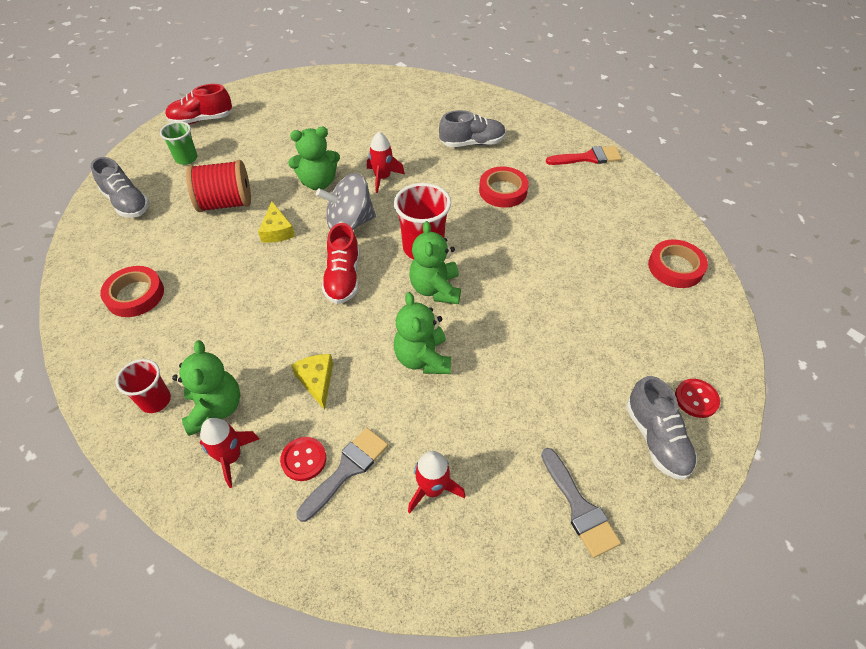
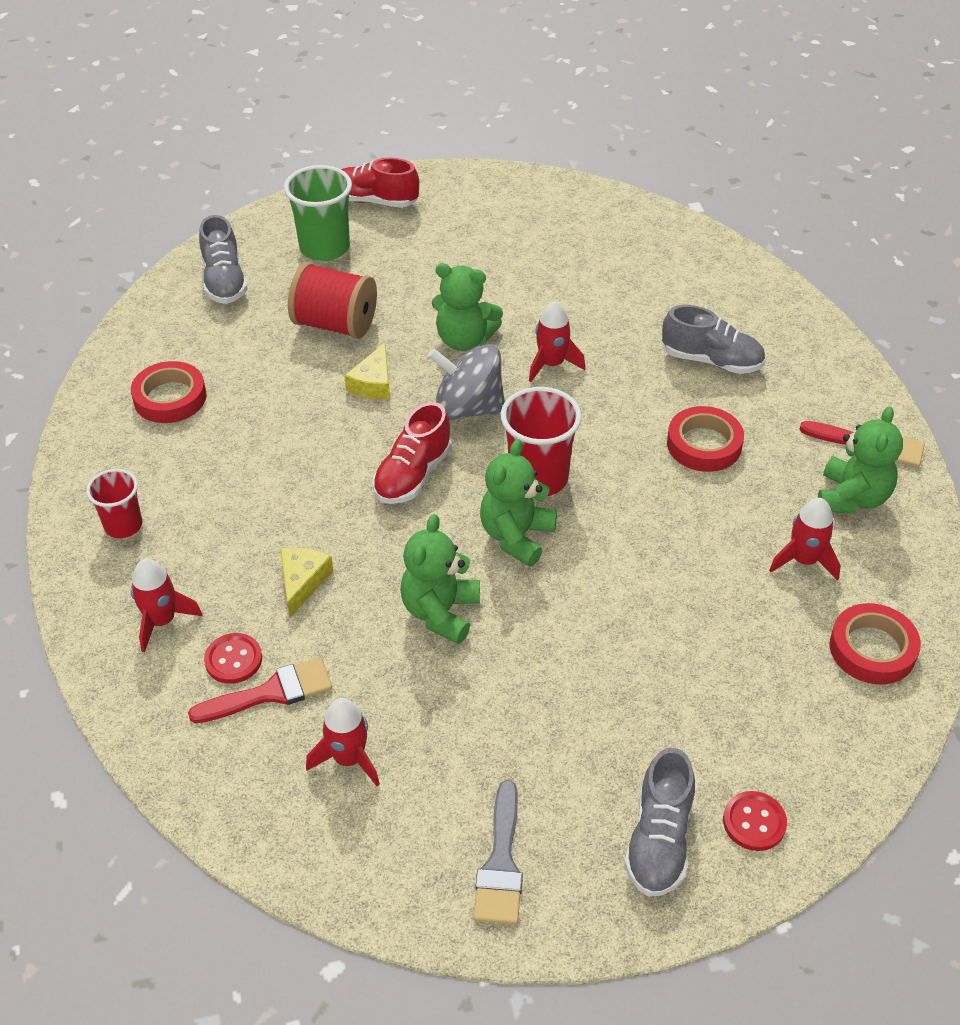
camera: 30 degrees right, 5 degrees down
green cup [160,121,198,165] -> green cup [284,165,352,261], size x1.61
green teddy bear [172,340,240,436] -> green teddy bear moved to [818,406,903,514]
grey brush [296,428,388,522] -> red brush [188,658,332,723]
none -> red rocket [769,498,841,581]

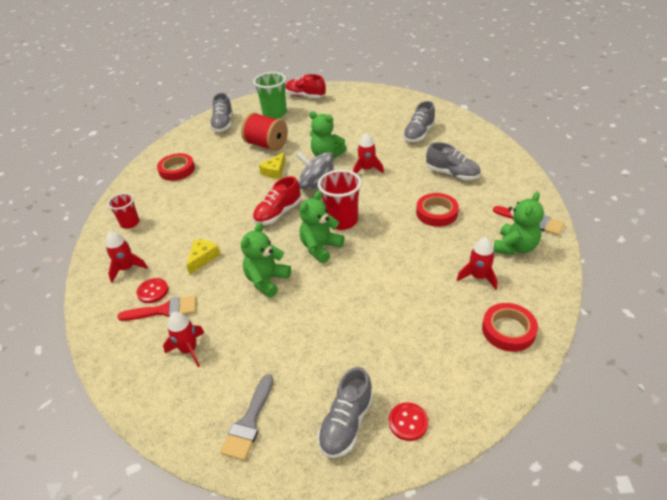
camera: 15 degrees right, 5 degrees down
none -> grey shoe [403,101,435,142]

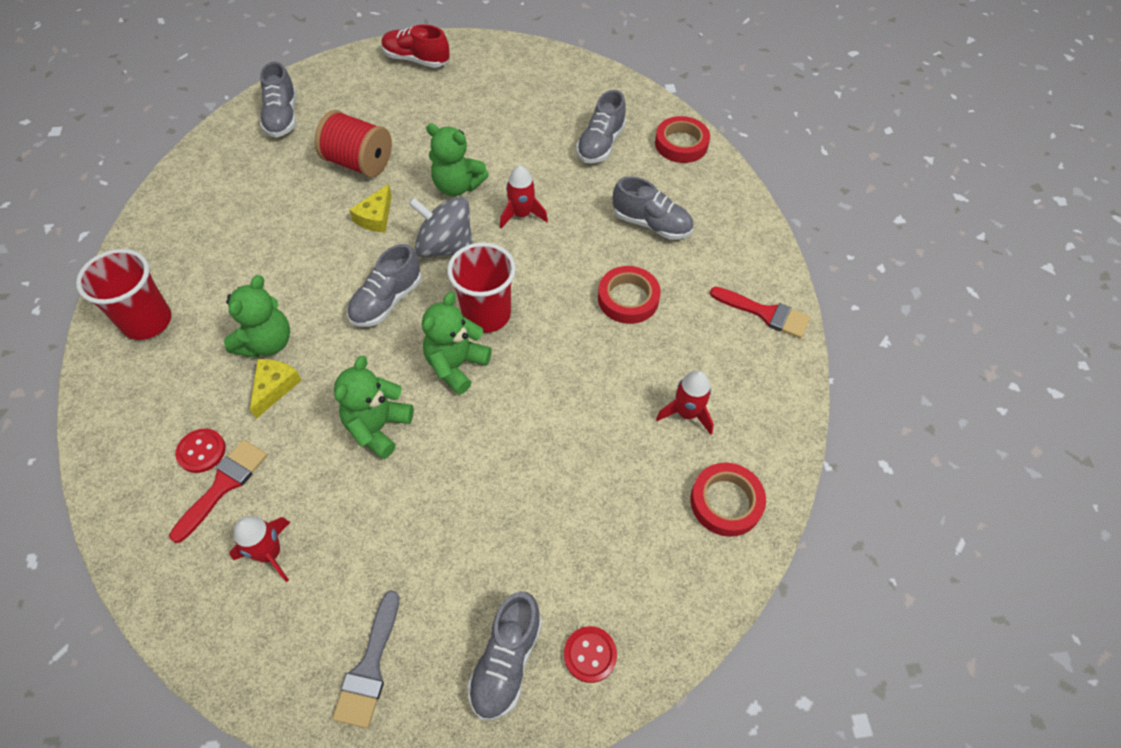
camera: 10 degrees left, 15 degrees up
red rocket [106,231,148,282] -> none
red cup [107,193,139,229] -> red cup [76,249,172,340], size x1.61
red brush [117,295,196,321] -> red brush turned 45 degrees counterclockwise [169,440,267,543]
red tape [157,153,195,181] -> red tape moved to [655,116,710,163]
green cup [253,72,287,119] -> none
red shoe [253,176,301,225] -> grey shoe [347,244,421,327]
green teddy bear [494,192,544,255] -> green teddy bear moved to [224,275,290,358]

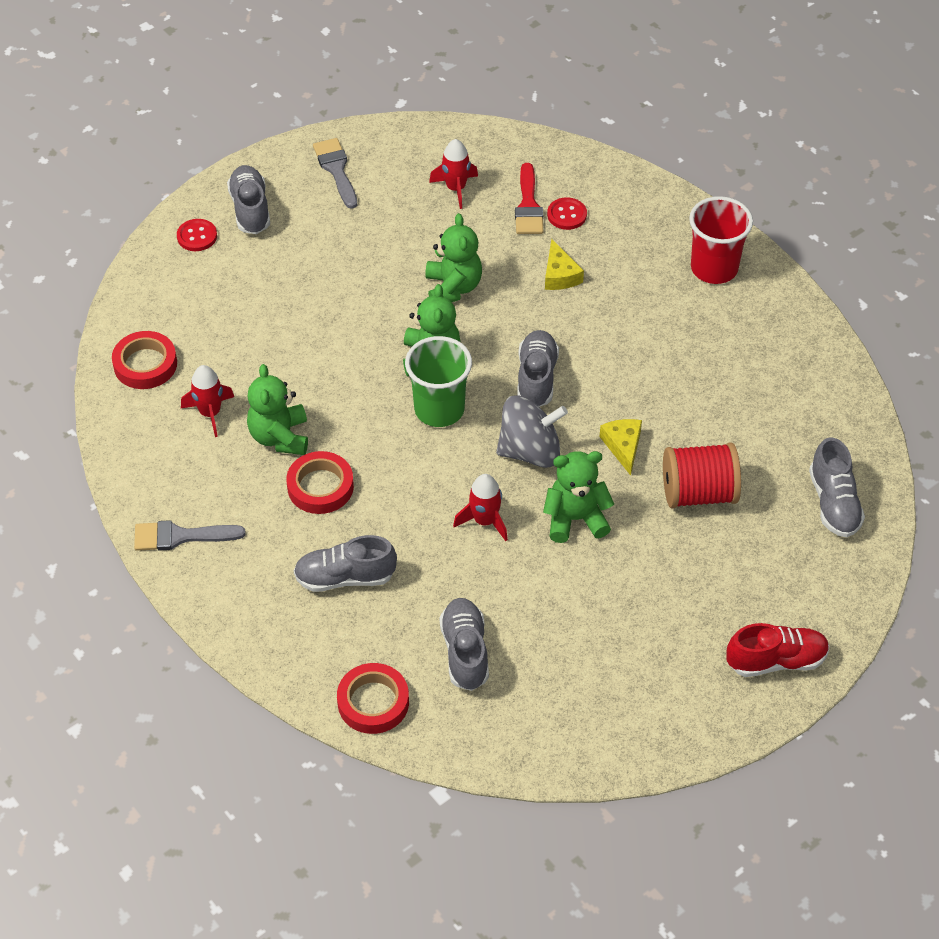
camera: 150 degrees right, 5 degrees down
green teddy bear [224,275,290,358] -> green teddy bear moved to [247,364,308,455]
grey shoe [260,62,296,138] -> grey shoe turned 150 degrees counterclockwise [809,437,865,538]
red cup [447,242,516,333] -> green cup [405,336,472,427]
red brush [710,287,810,338] -> grey brush [134,520,245,551]

